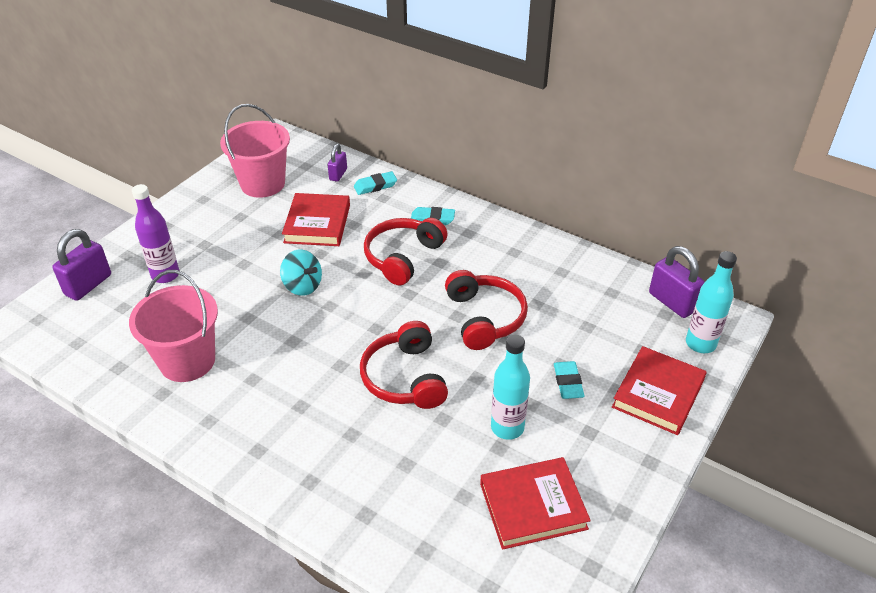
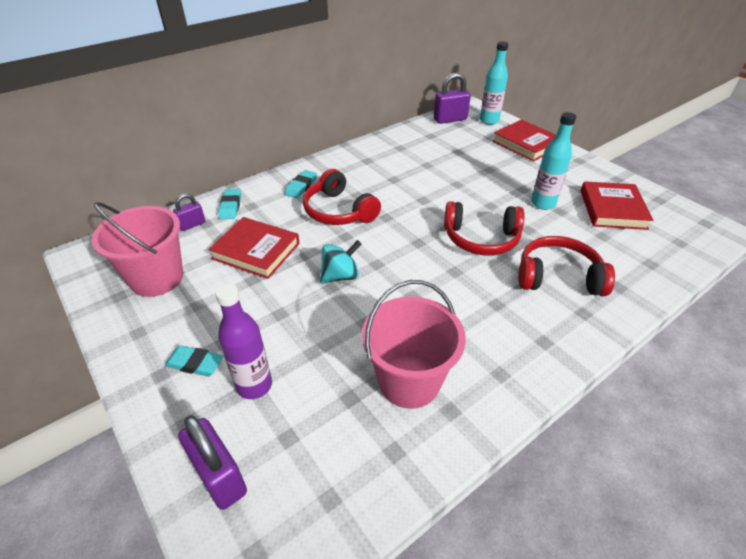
camera: 70 degrees left, 0 degrees up
purple padlock [328,144,347,182] -> purple padlock turned 75 degrees counterclockwise [173,193,206,231]
red headphones [445,270,528,350] -> red headphones moved to [518,236,615,296]
turquoise eraser [554,361,585,399] -> turquoise eraser moved to [165,345,224,377]

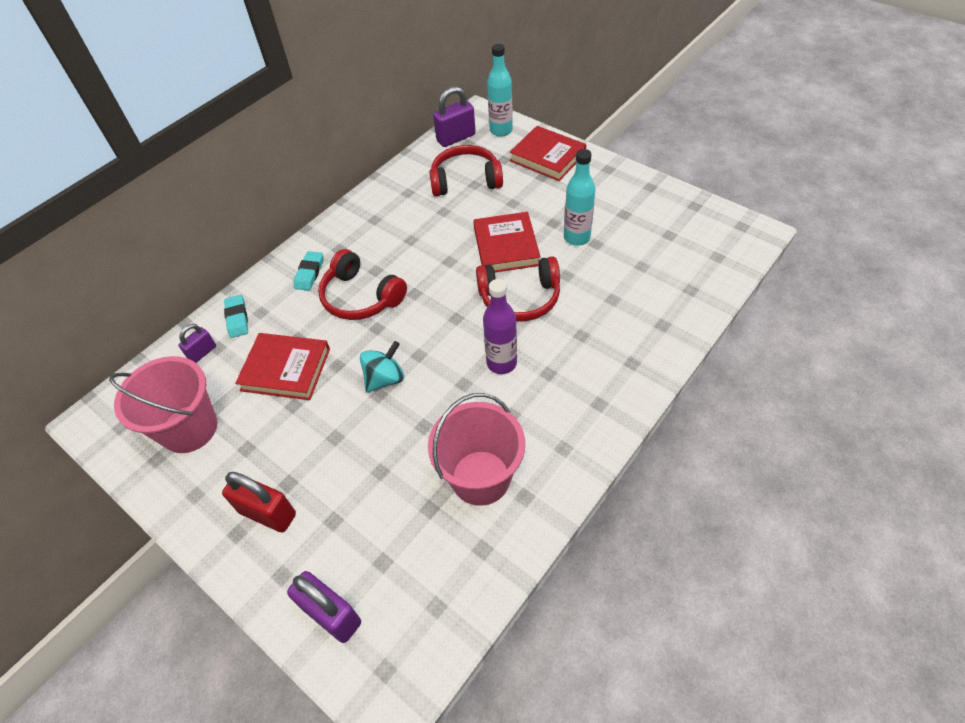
camera: 10 degrees left, 10 degrees up
turquoise eraser [165,345,224,377] -> red padlock [222,472,296,533]
purple bottle [215,284,272,399] -> purple bottle moved to [483,279,517,374]
red headphones [518,236,615,296] -> red headphones moved to [429,145,503,196]
red book [580,181,654,230] -> red book moved to [473,212,541,272]

